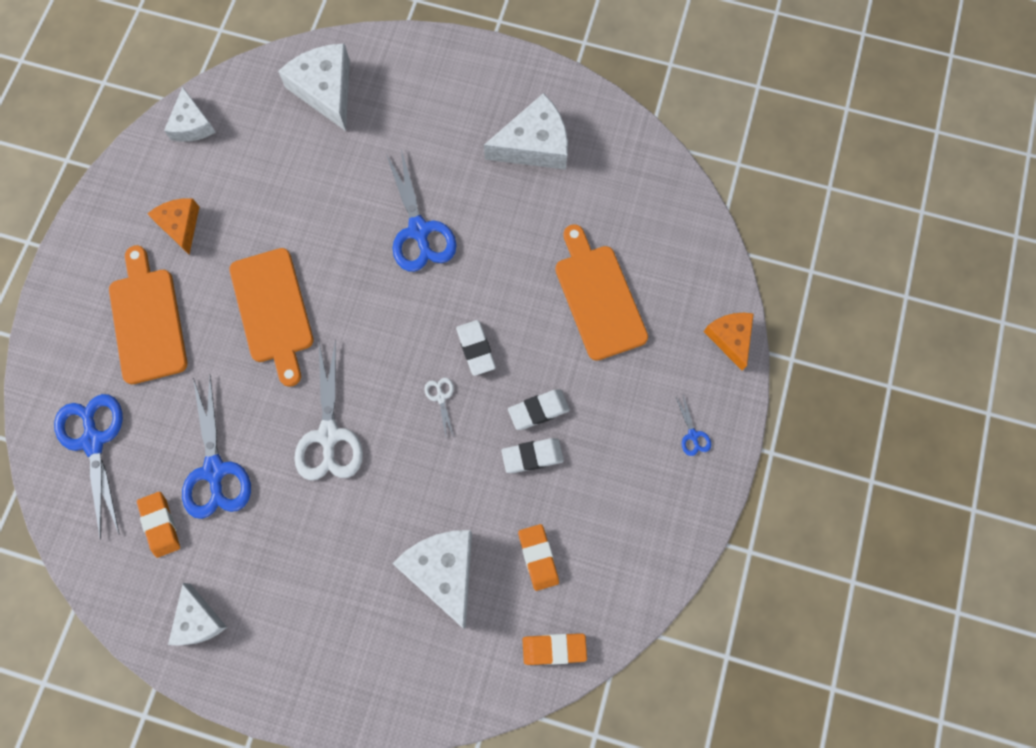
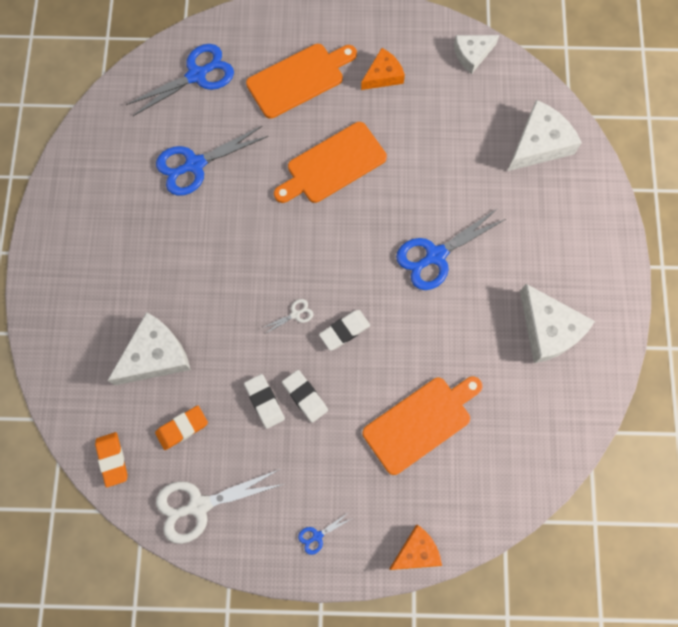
camera: 75 degrees right, 0 degrees up
orange eraser [137,492,180,558] -> none
white cheese [168,583,227,646] -> none
white scissors [294,339,363,481] -> white scissors moved to [156,469,284,544]

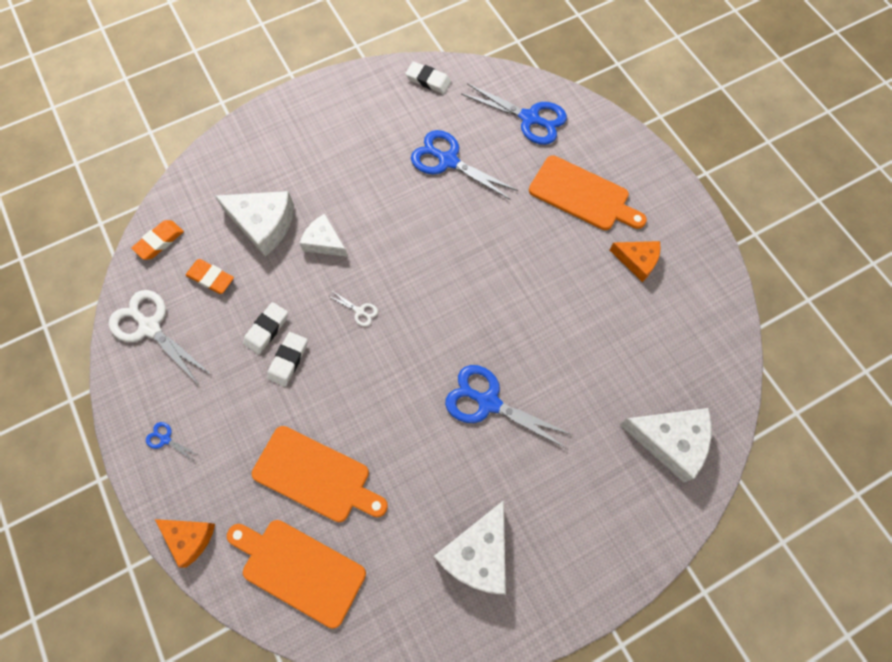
camera: 60 degrees right, 5 degrees down
orange cutting board [274,122,387,203] -> orange cutting board moved to [227,520,366,629]
white eraser [319,310,370,351] -> white eraser moved to [405,61,451,94]
white cheese [454,35,499,74] -> white cheese moved to [299,214,348,257]

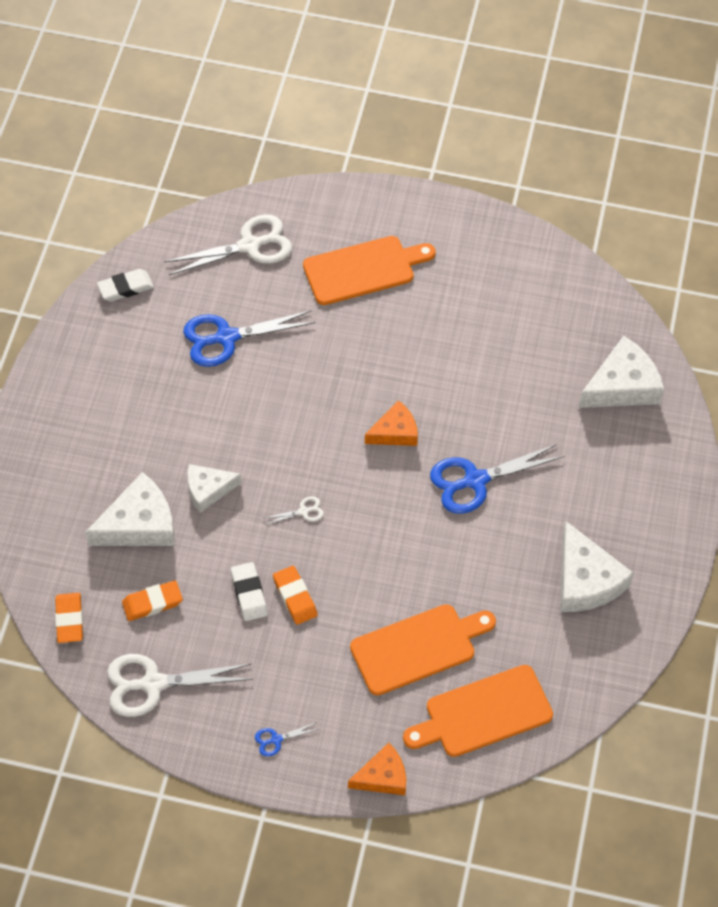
camera: 50 degrees left, 10 degrees down
white eraser [267,332,308,387] -> orange eraser [273,566,318,625]
blue scissors [461,83,567,145] -> white scissors [164,214,292,275]
orange cheese [610,241,661,282] -> orange cheese moved to [365,400,418,446]

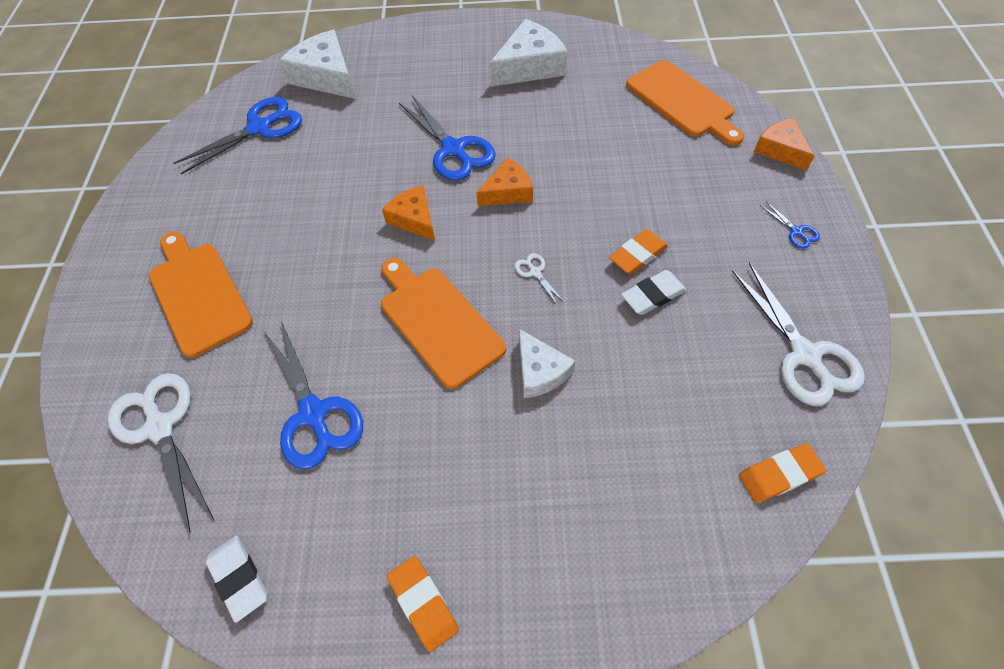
camera: 100 degrees left, 0 degrees up
white cheese [86,472,175,546] -> none
orange eraser [122,581,183,621] -> orange eraser moved to [387,556,459,652]
orange cutting board [350,604,496,696] -> orange cutting board moved to [381,258,506,389]
none -> blue scissors [173,97,302,174]
none -> orange cheese [476,157,533,206]

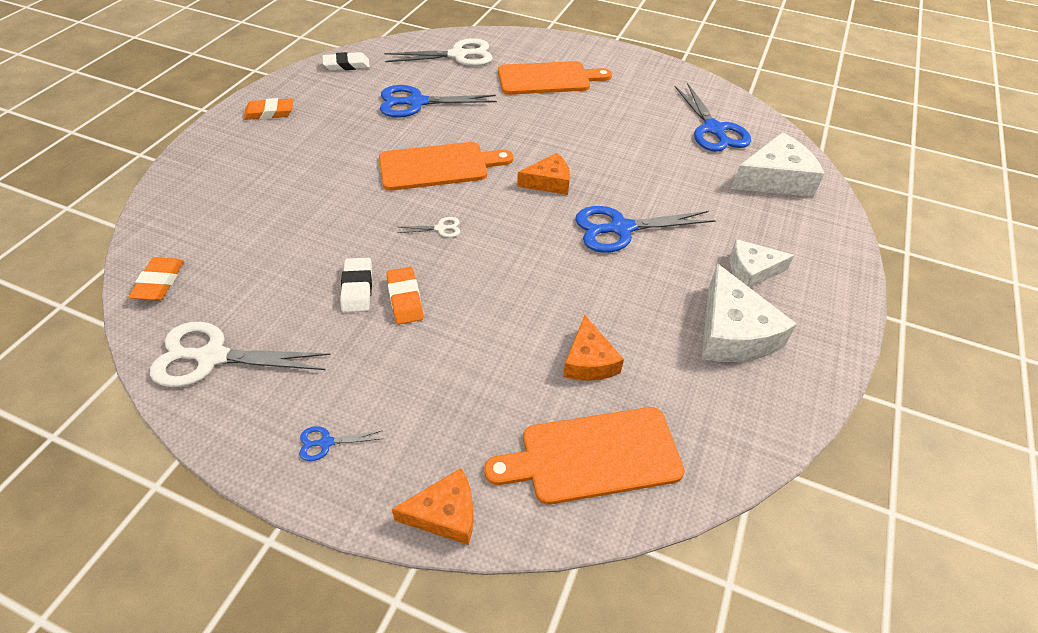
camera: 110 degrees right, 10 degrees down
orange cheese [476,157,533,206] -> orange cheese moved to [563,315,624,381]
white cheese [519,329,575,398] -> white cheese moved to [730,239,795,288]

